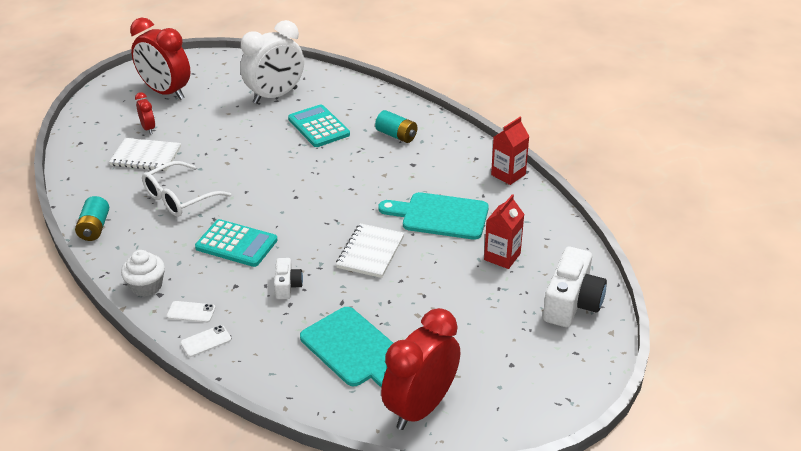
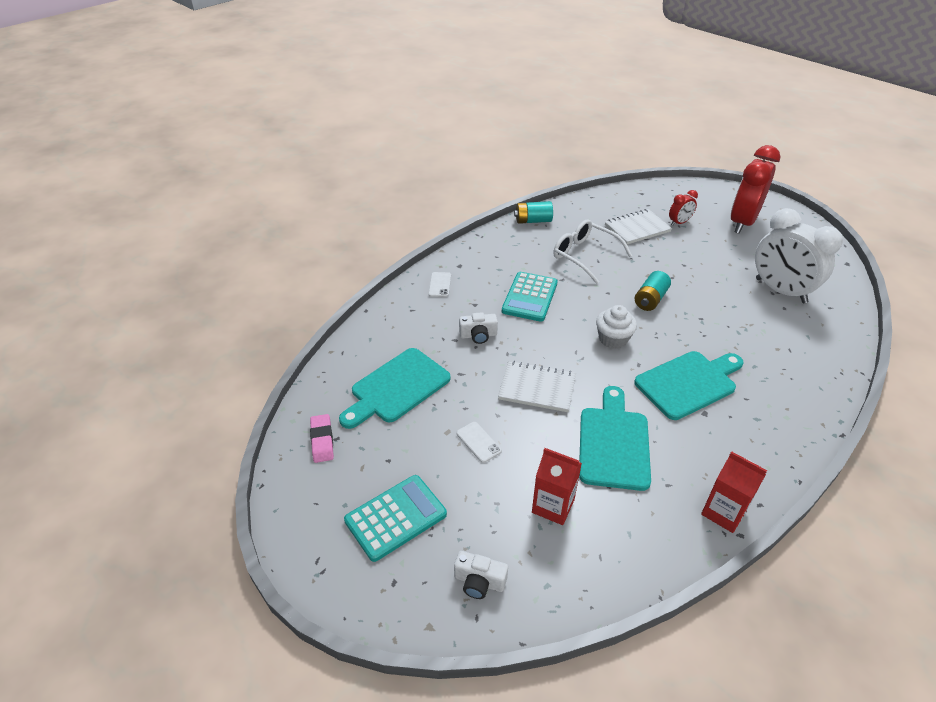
camera: 85 degrees right, 5 degrees up
white notebook [109,138,181,171] -> white notebook turned 60 degrees clockwise [605,209,672,244]
white cupcake [121,250,165,297] -> white cupcake moved to [596,305,637,349]
white phone [181,325,231,357] -> white phone moved to [456,422,502,463]
turquoise calculator [288,104,350,147] -> turquoise calculator moved to [344,475,447,562]
turquoise battery [375,110,417,143] -> turquoise battery moved to [635,271,671,311]
red clock [381,308,460,430] -> pink eraser [310,414,334,463]
white camera [543,247,607,327] -> white camera [454,551,508,599], size x0.53
none -> turquoise cutting board [634,351,744,420]

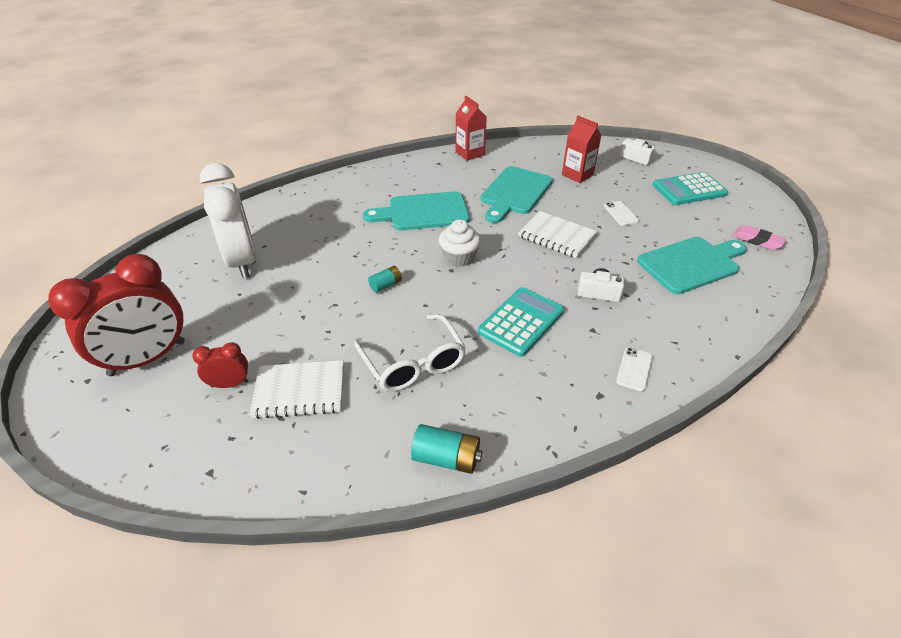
camera: 160 degrees left, 0 degrees up
pink eraser [310,414,334,463] -> pink eraser turned 60 degrees counterclockwise [733,225,786,250]
turquoise battery [635,271,671,311] -> turquoise battery [368,266,402,293], size x0.64

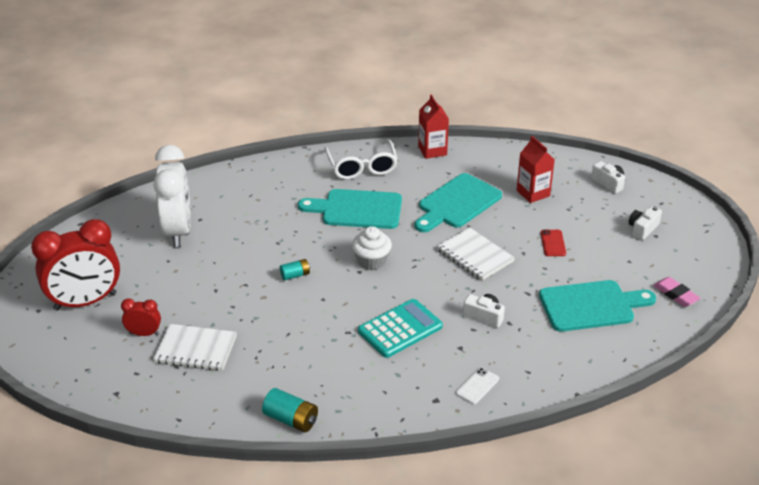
camera: 15 degrees right, 5 degrees down
white glasses [354,314,466,392] -> white glasses moved to [324,139,398,179]
white phone [604,201,639,226] -> red phone [541,230,566,256]
turquoise calculator [653,172,728,205] -> white camera [629,206,662,240]

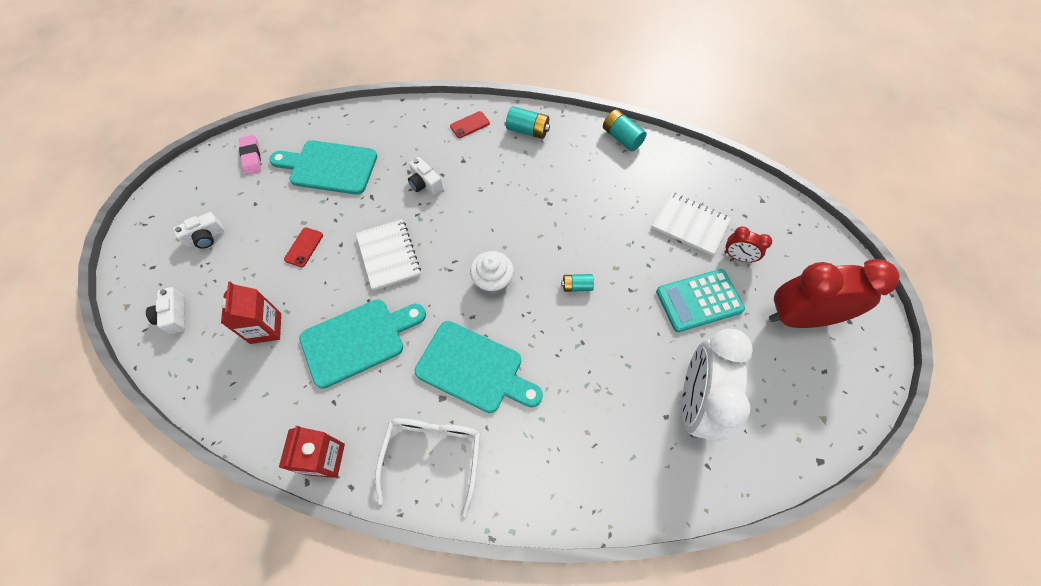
camera: 160 degrees left, 25 degrees up
turquoise calculator [358,299,443,358] -> turquoise calculator moved to [656,269,745,332]
white phone [456,368,499,404] -> red phone [450,111,490,138]
none -> turquoise battery [506,106,550,139]

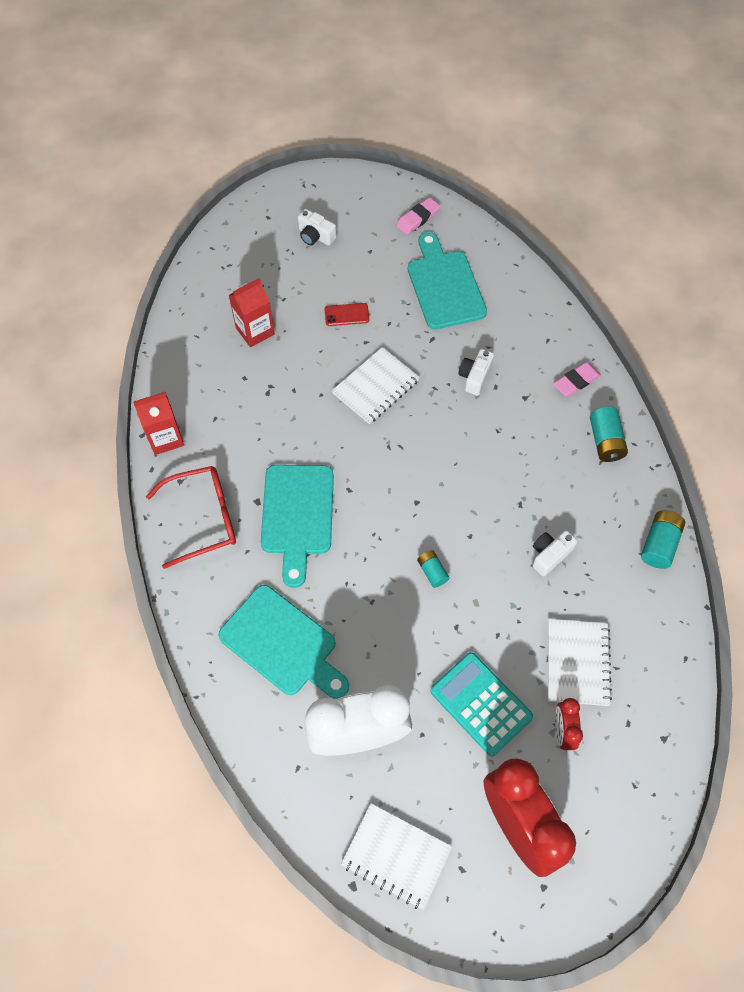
camera: 65 degrees right, 0 degrees up
white camera [146,287,185,334] -> white camera moved to [532,531,577,576]
turquoise cutting board [299,299,426,389] -> turquoise cutting board moved to [218,585,349,699]
white glasses [375,418,480,517] -> red glasses [146,466,236,569]
red phone [450,111,490,138] -> pink eraser [553,362,601,397]
white cupcake [470,251,514,295] -> none
none -> white notebook [341,803,452,910]

